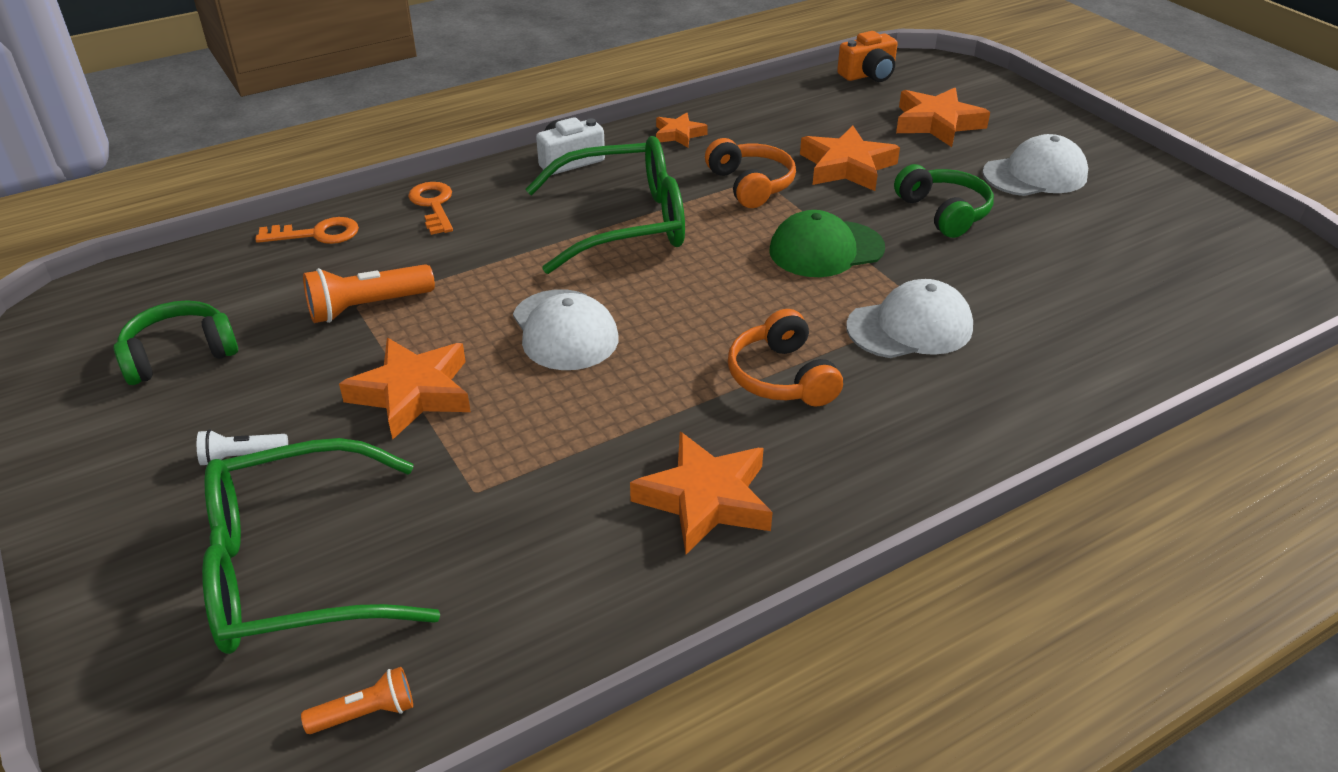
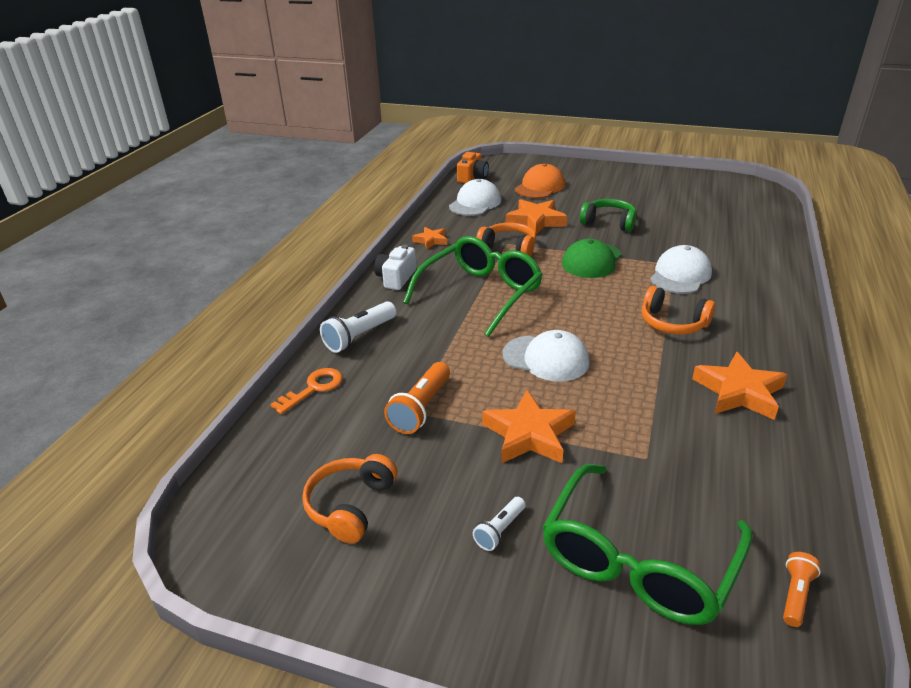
camera: 40 degrees left, 5 degrees down
green headphones [114,300,238,385] -> orange headphones [302,454,397,543]
orange key [408,182,453,235] -> white flashlight [320,301,396,353]
orange star [896,88,990,147] -> orange cap [515,163,565,198]
white cap [982,134,1088,196] -> white cap moved to [449,179,501,216]

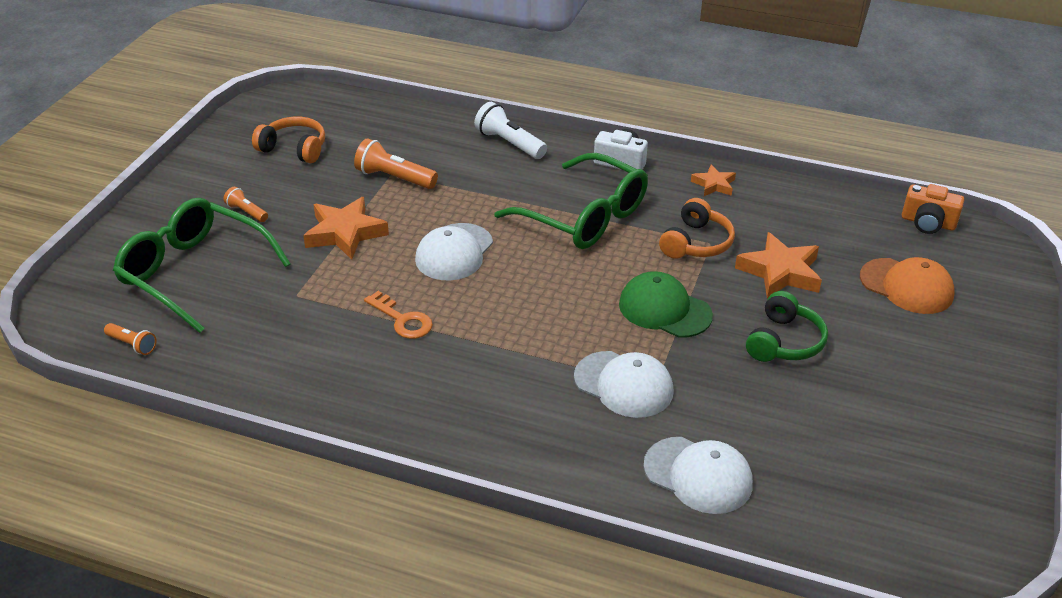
camera: 90 degrees right, 5 degrees up
orange key [270,368,343,414] -> orange key moved to [364,291,433,339]
white cap [449,179,501,216] -> white cap moved to [644,437,753,514]
white flashlight [473,497,526,551] -> orange flashlight [224,187,268,222]
orange headphones [642,286,715,335] -> none
orange star [692,352,787,420] -> none

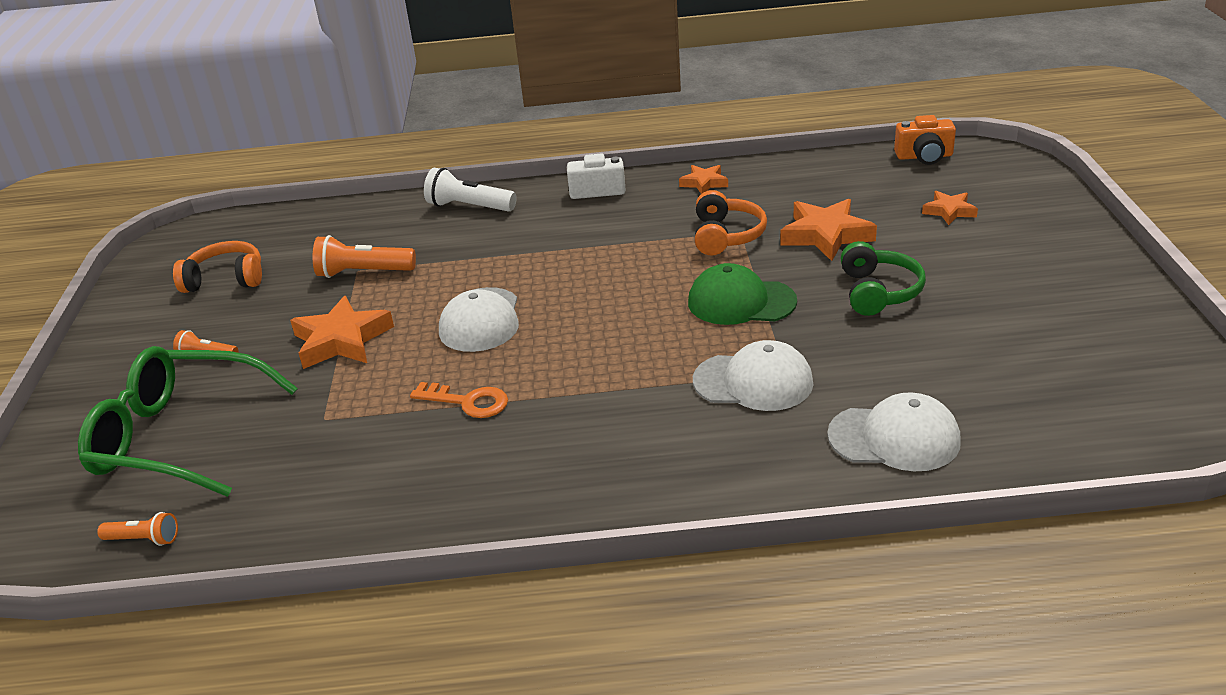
camera: 20 degrees left, 5 degrees down
green glasses [495,153,648,249] -> none
orange cap [860,257,955,314] -> orange star [922,191,978,225]

